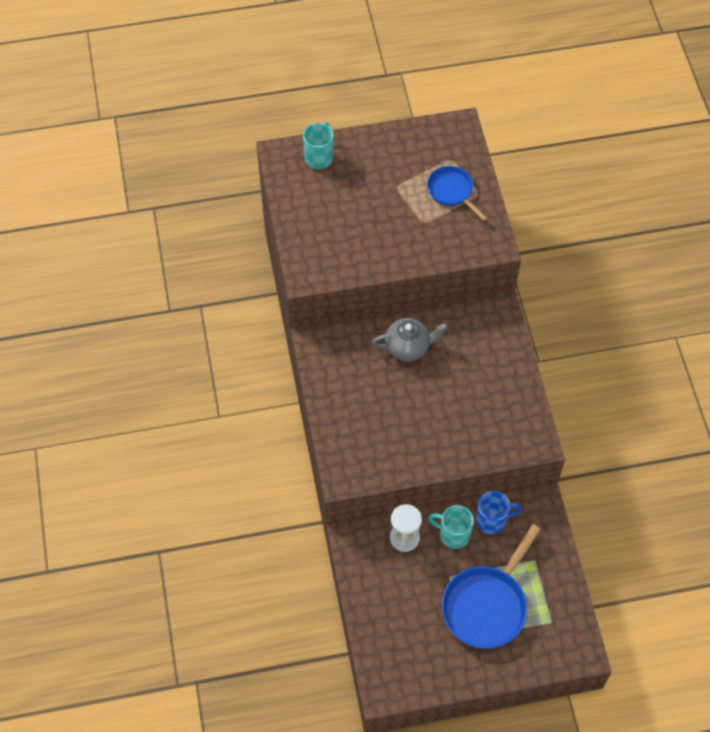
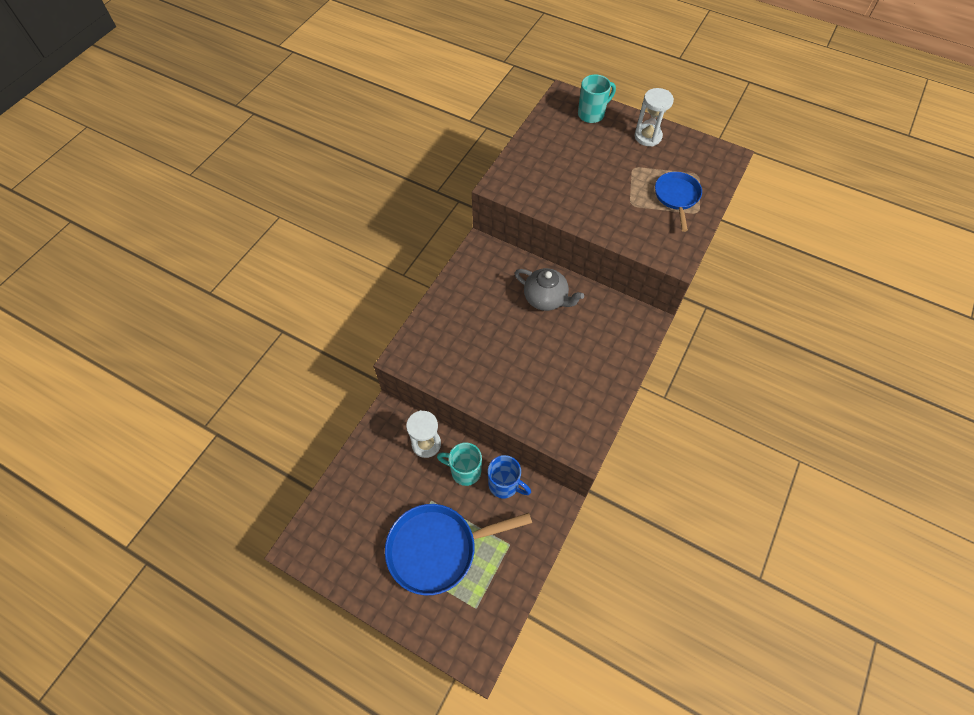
camera: 40 degrees right, 0 degrees up
turquoise mug [428,505,474,549] -> turquoise mug turned 45 degrees counterclockwise [437,442,482,486]
none -> white hourglass [635,88,674,147]

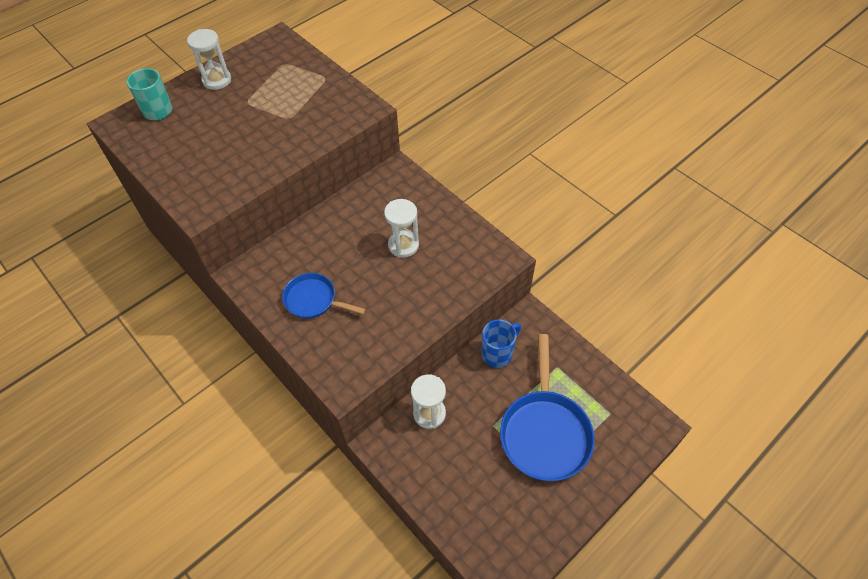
camera: 70 degrees left, 5 degrees down
turquoise mug [437,442,482,486] -> none
grey teapot [515,268,584,311] -> none
blue pan [655,172,702,232] -> blue pan moved to [282,273,366,319]
none -> white hourglass [384,199,419,258]

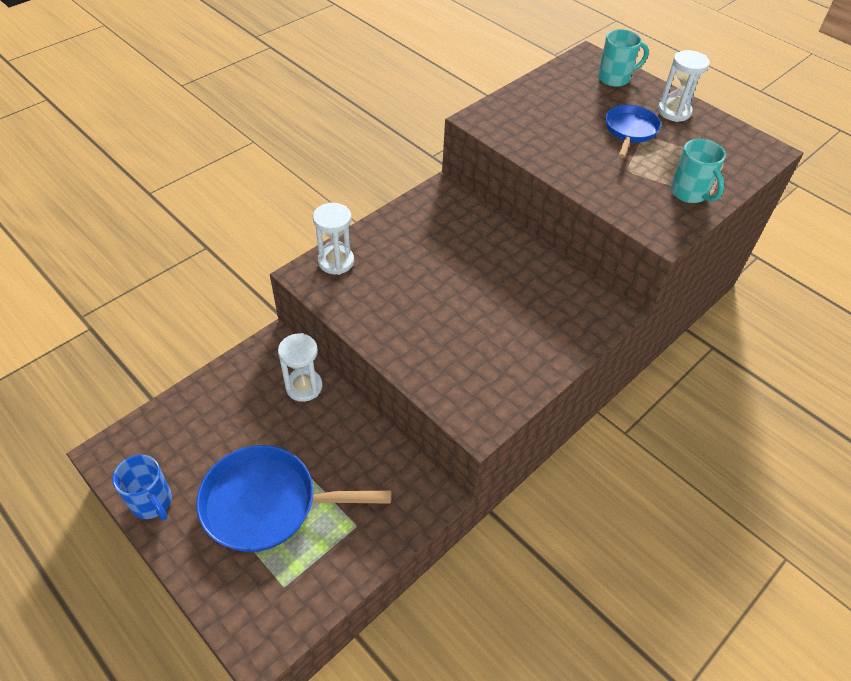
camera: 85 degrees right, 5 degrees down
blue pan [282,273,366,319] -> blue pan moved to [605,105,661,158]
white hourglass [384,199,419,258] -> white hourglass moved to [313,203,354,275]
blue mug [481,319,521,368] -> blue mug moved to [112,455,172,520]
none -> turquoise mug [671,139,726,203]

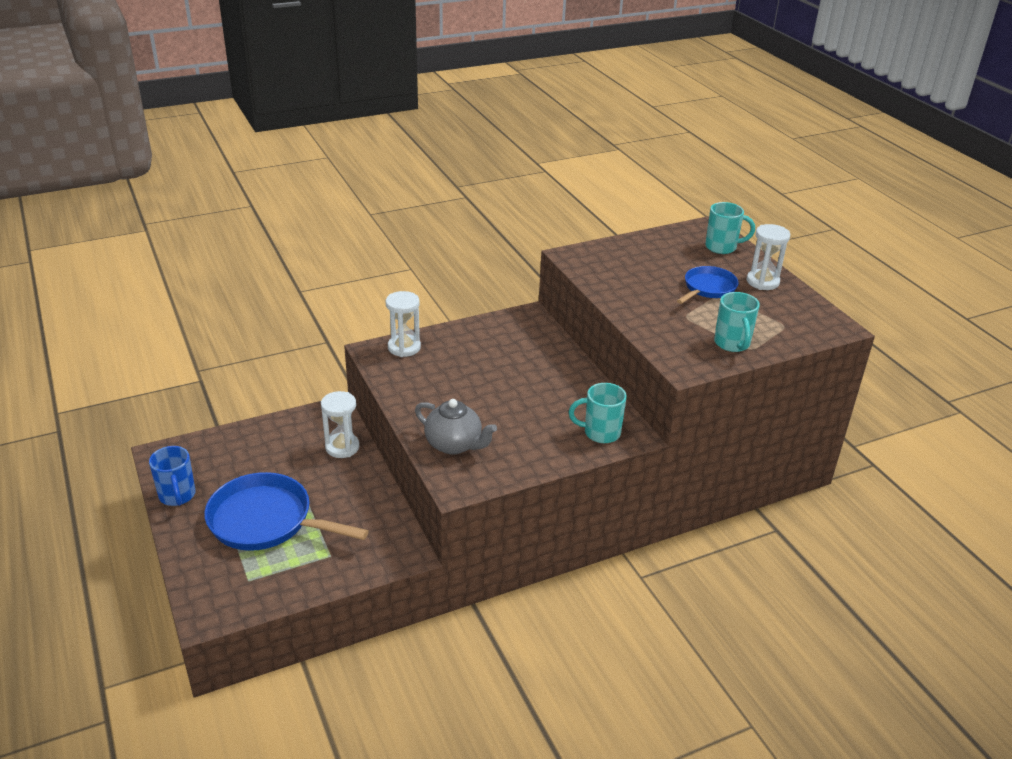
camera: 20 degrees right, 15 degrees down
none -> grey teapot [415,399,497,454]
none -> turquoise mug [569,383,627,443]

